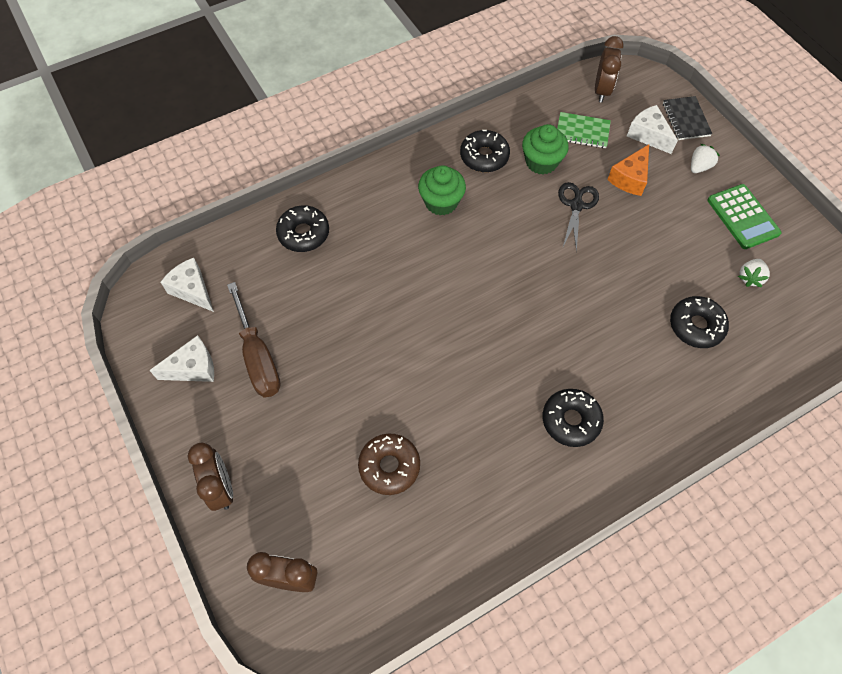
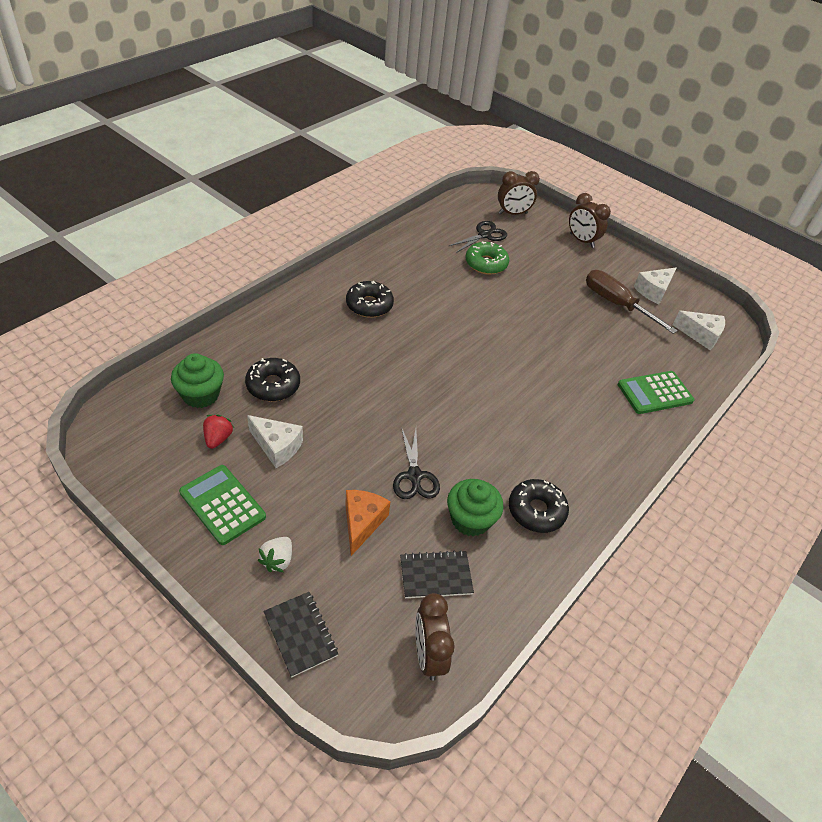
camera: 155 degrees right, 15 degrees down
black donut [276,205,329,252] -> green calculator [618,371,694,414]
brown donut [358,434,420,495] -> green donut [465,241,509,275]
green cupcake [418,165,466,215] -> green cupcake moved to [171,353,224,408]
green notebook [557,112,611,148] -> black notebook [400,550,474,598]
white cheese [627,105,678,154] -> white cheese moved to [247,415,303,468]
white strawberry [738,259,770,287] -> red strawberry [203,414,234,449]
none -> black scissors [449,221,507,253]

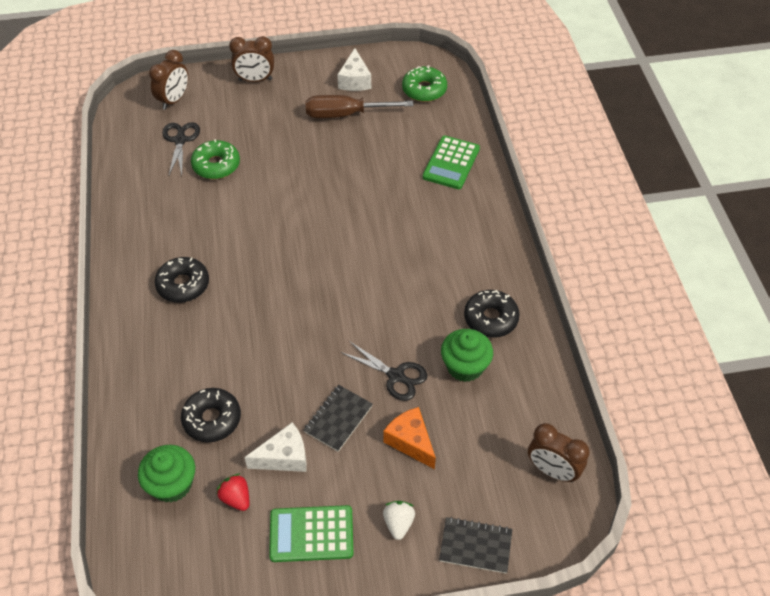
camera: 45 degrees left, 5 degrees up
white strawberry [258,537,292,572] -> white strawberry turned 150 degrees counterclockwise [383,501,415,540]
black notebook [400,550,474,598] -> black notebook moved to [304,385,373,452]
white cheese [673,311,725,350] -> green donut [402,65,447,102]

